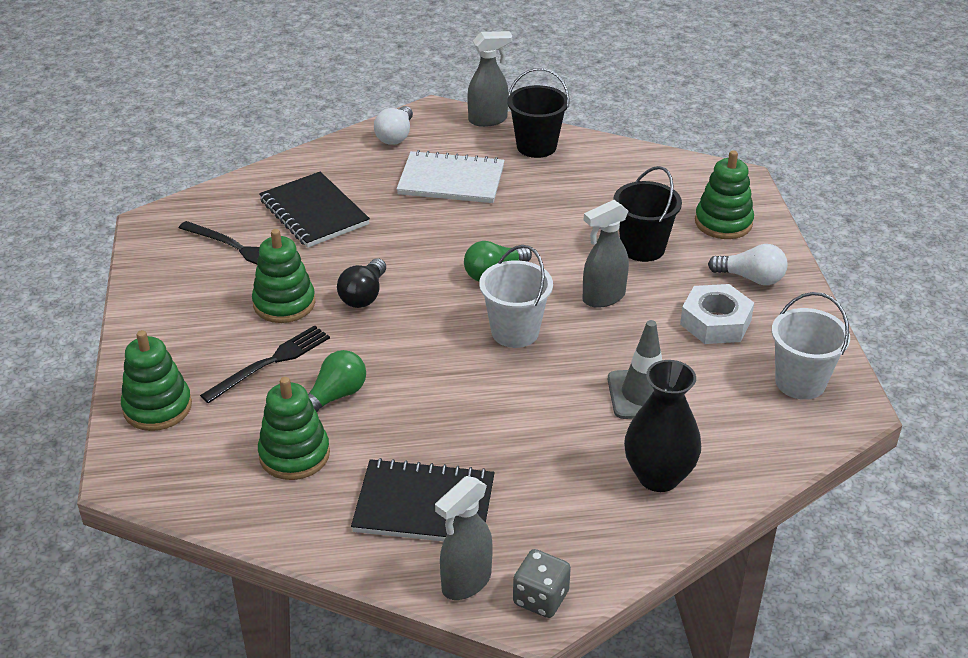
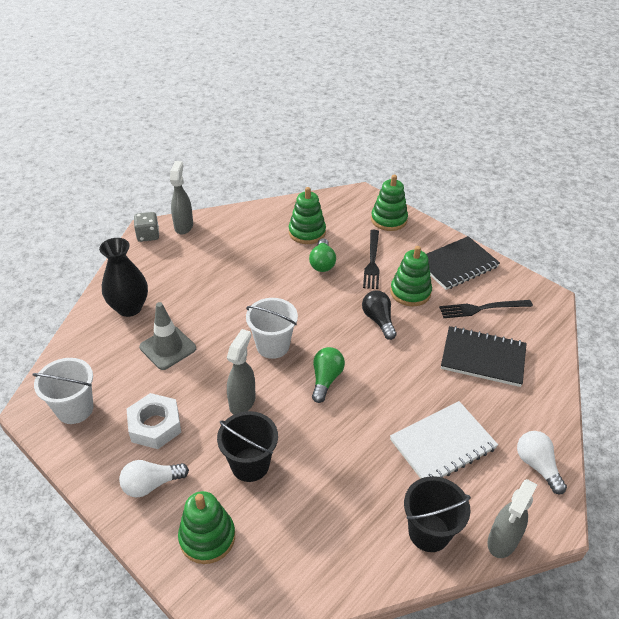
camera: 140 degrees right, 5 degrees up
black notebook [351,458,495,541] -> black notebook moved to [427,236,500,290]

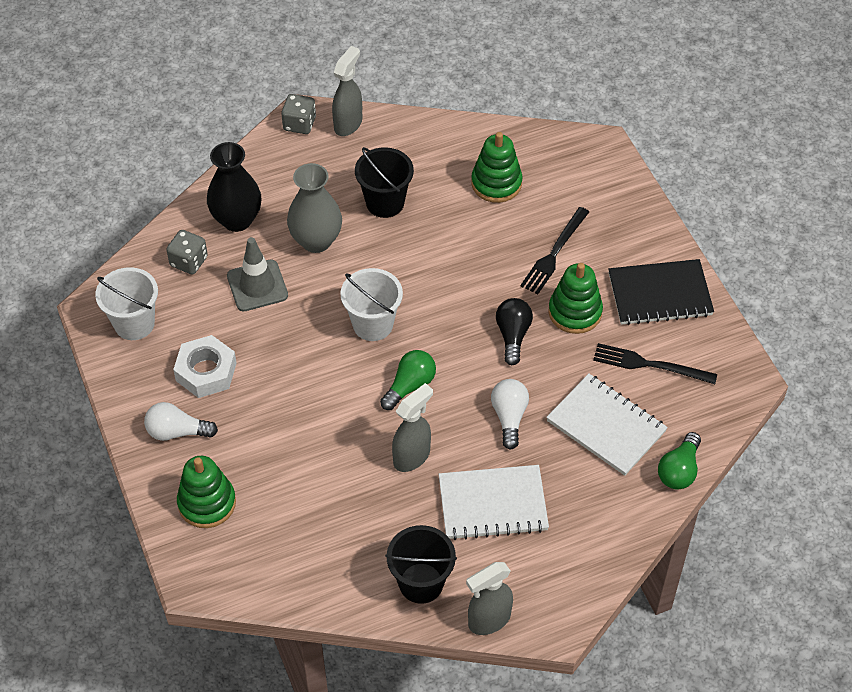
camera: 25 degrees right, 10 degrees up
black bucket [217,411,278,482] -> black bucket moved to [355,147,414,218]
grey spray bottle [227,329,256,414] -> grey spray bottle moved to [392,383,433,472]
green light bulb [309,238,336,272] -> green light bulb moved to [658,432,701,489]
green stacking toy [371,175,408,231] -> none
black notebook [441,326,527,387] -> white notebook [546,373,668,476]
white light bulb [517,431,567,494] -> white light bulb moved to [491,379,529,450]
none -> grey dice [166,230,208,275]
none -> grey vase [287,163,342,253]

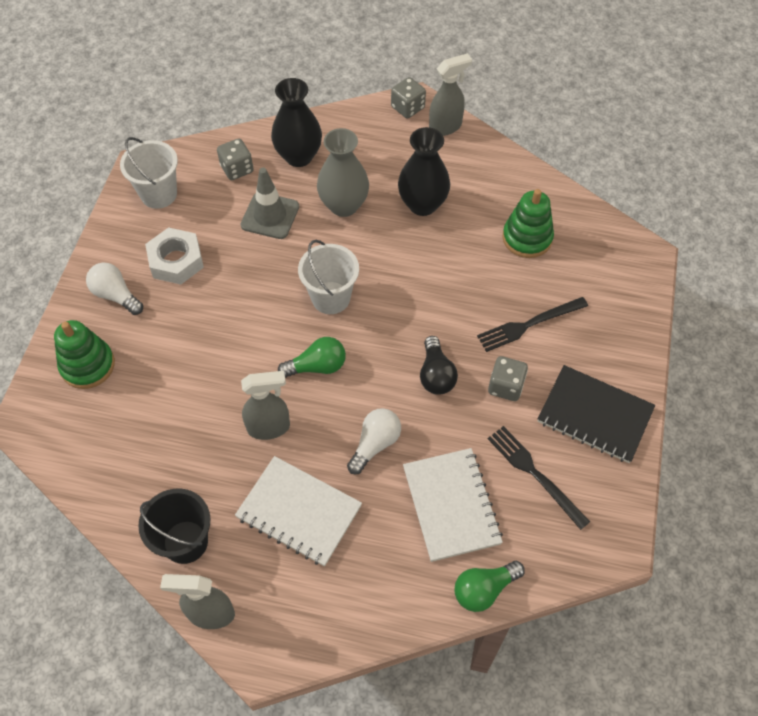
camera: 35 degrees right, 5 degrees up
black bucket [355,147,414,218] -> black vase [398,127,450,216]
black light bulb [496,298,533,365] -> black light bulb turned 135 degrees clockwise [420,336,458,395]
green stacking toy [548,263,603,334] -> grey dice [488,356,528,401]

